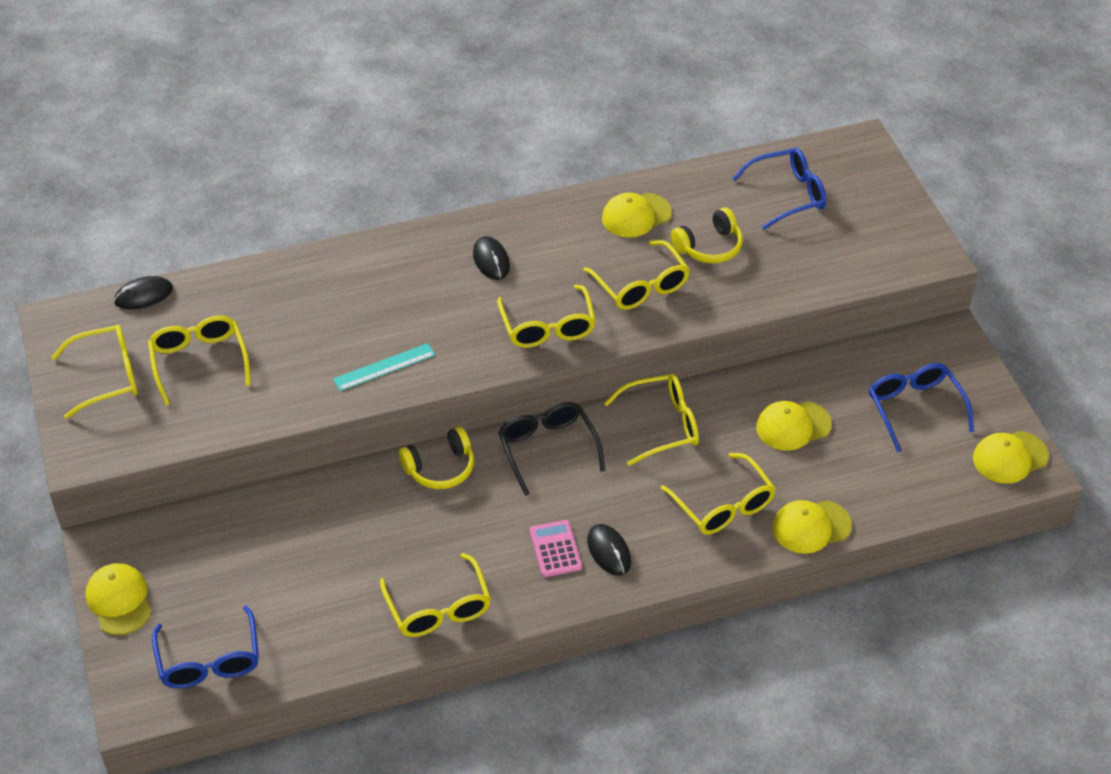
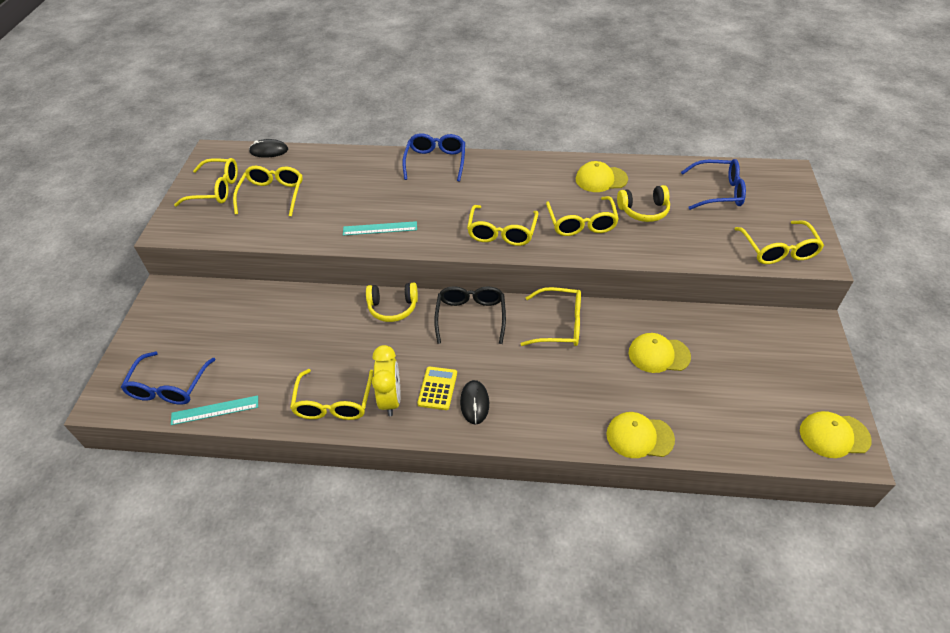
camera: 25 degrees right, 0 degrees up
yellow cap [85,563,152,635] -> none
black mouse [473,236,510,280] -> none
pink calculator [530,520,582,577] -> yellow calculator [417,366,457,410]
yellow glasses [661,453,776,535] -> yellow glasses moved to [735,220,824,264]
blue glasses [869,363,974,452] -> blue glasses moved to [402,133,465,181]
none -> turquoise ruler [171,395,258,425]
none -> yellow clock [372,345,400,416]

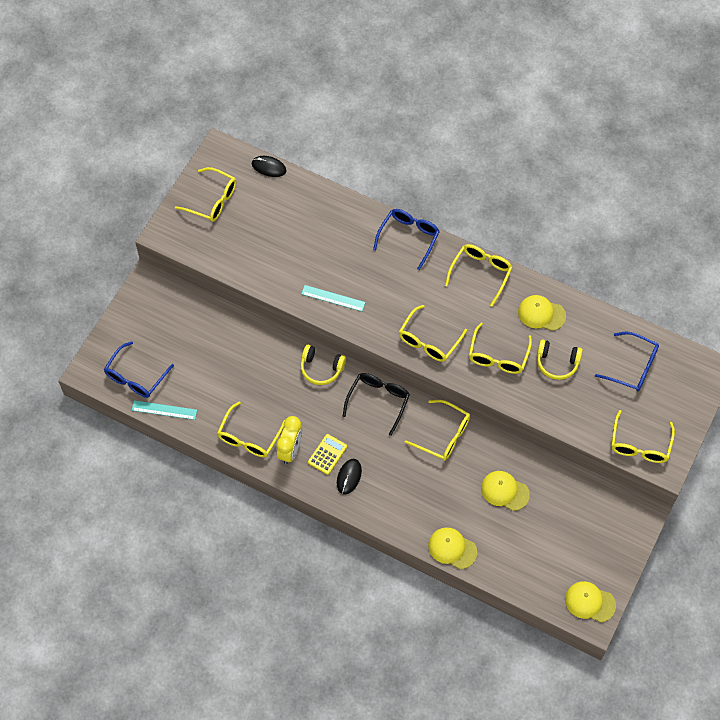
camera: 20 degrees right, 15 degrees up
yellow glasses [233,166,303,217] -> yellow glasses moved to [445,244,513,307]

